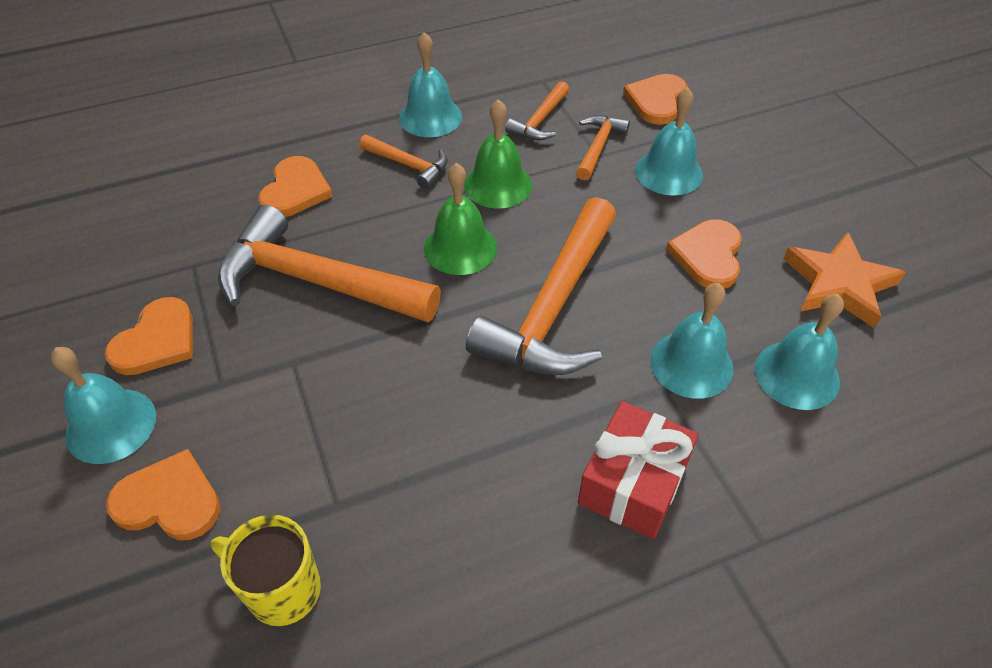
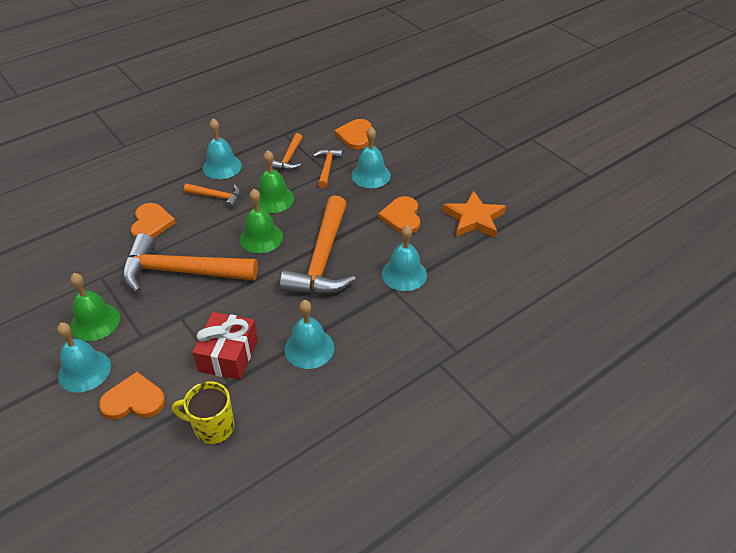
camera: 15 degrees left, 5 degrees down
orange heart [105,297,193,375] -> green bell [70,273,120,341]
red gift [578,401,698,539] -> red gift moved to [192,312,258,380]
turquoise bell [755,294,844,410] -> turquoise bell moved to [284,300,334,369]

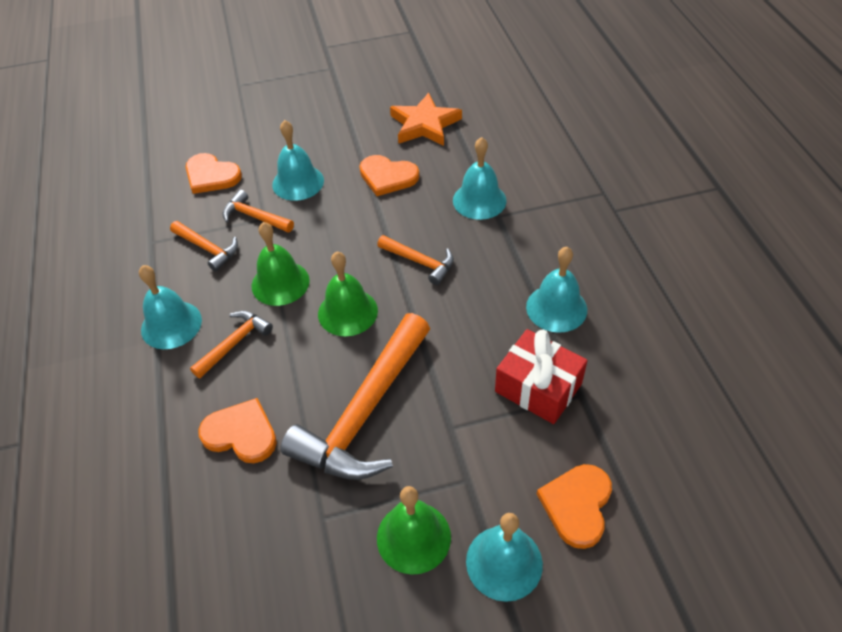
camera: 65 degrees left, 5 degrees up
yellow mug [172,381,234,444] -> none
orange hammer [280,195,356,295] -> orange hammer [377,235,454,285], size x0.48

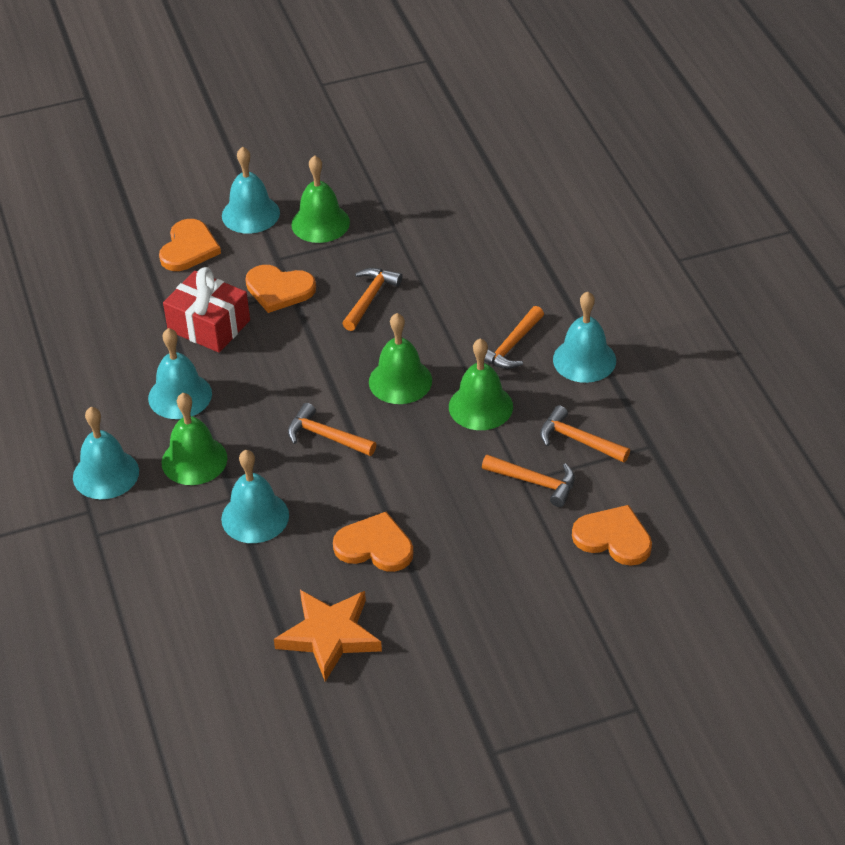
camera: 175 degrees right, 5 degrees down
orange heart [198,398,277,463] -> orange heart moved to [245,265,316,313]
turquoise bell [272,120,324,201] -> turquoise bell moved to [73,407,139,499]
orange hammer [280,313,430,480] -> orange hammer [342,268,402,331], size x0.48
none -> green bell [162,393,227,485]

